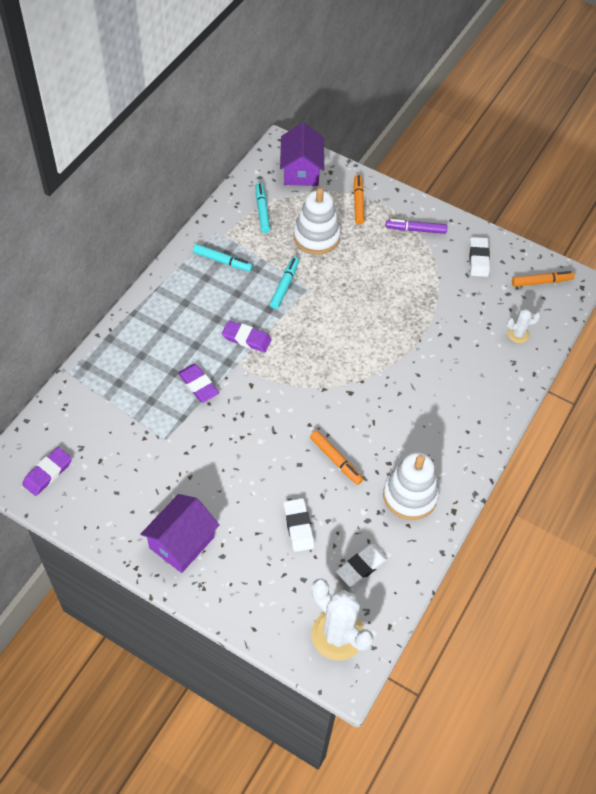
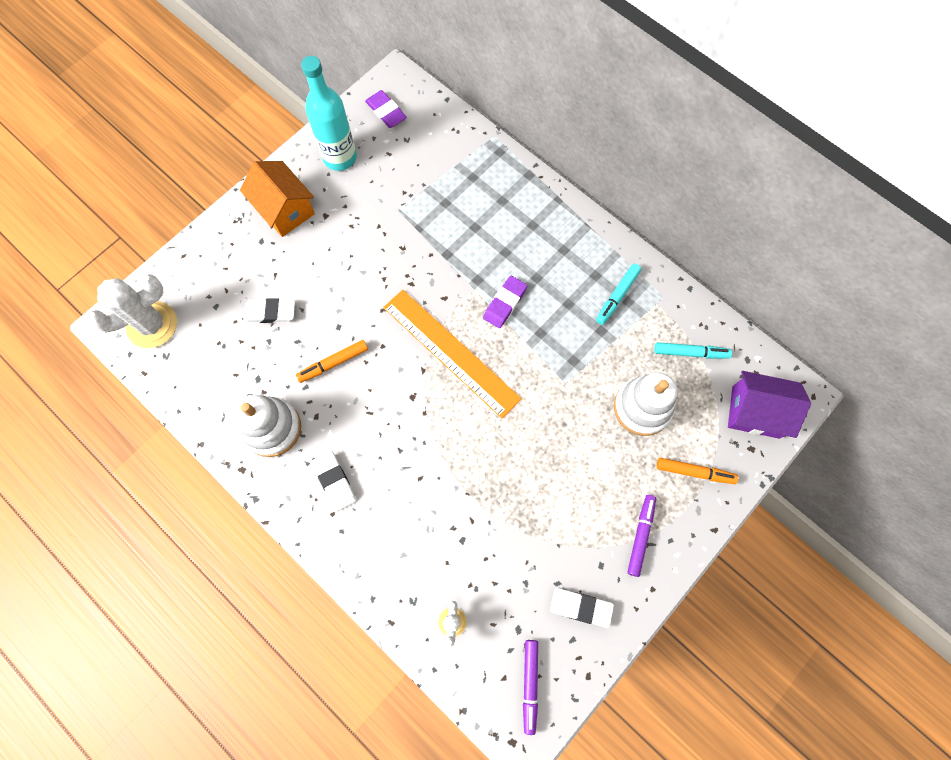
camera: 105 degrees right, 15 degrees up
purple house [140,494,219,573] -> orange house [240,161,315,237]
purple eraser [178,364,219,402] -> none
turquoise marker [270,257,299,309] -> none
white eraser [336,544,388,587] -> white eraser moved to [312,451,357,511]
orange marker [512,271,575,287] -> purple marker [523,640,538,735]
none -> turquoise bottle [301,56,357,171]
none -> orange ruler [383,290,522,418]

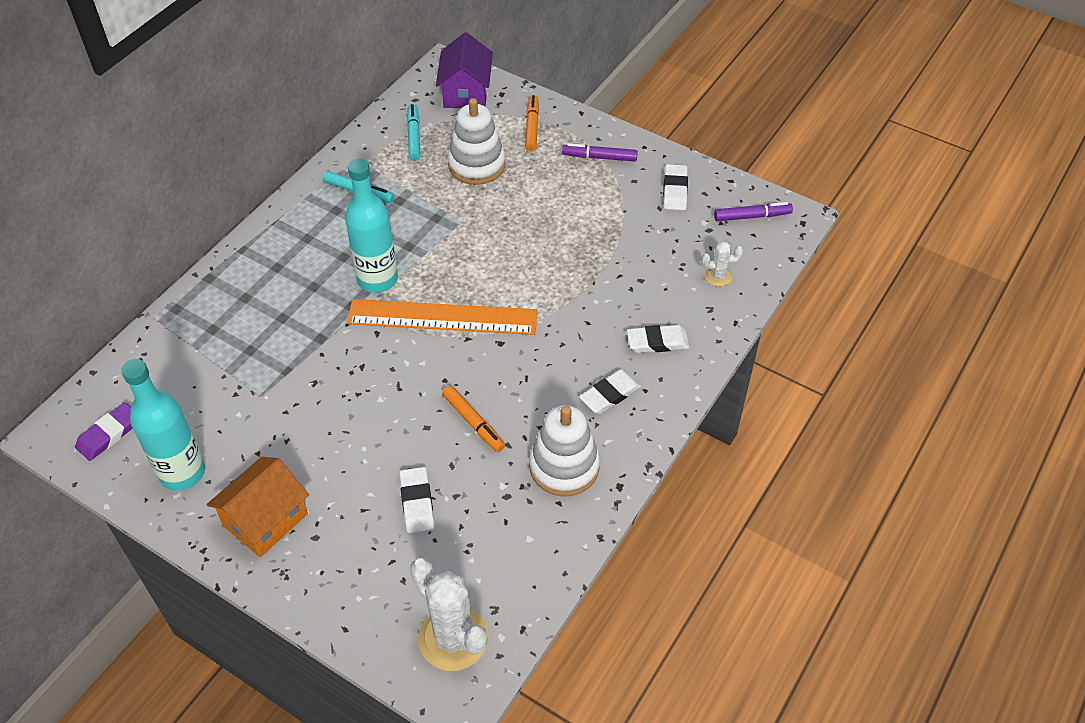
camera: 100 degrees left, 20 degrees down
orange ruler [383,290,522,418] -> orange ruler turned 60 degrees clockwise [347,299,538,335]
purple eraser [483,276,527,328] -> turquoise bottle [345,159,398,293]
none -> white eraser [627,325,690,353]

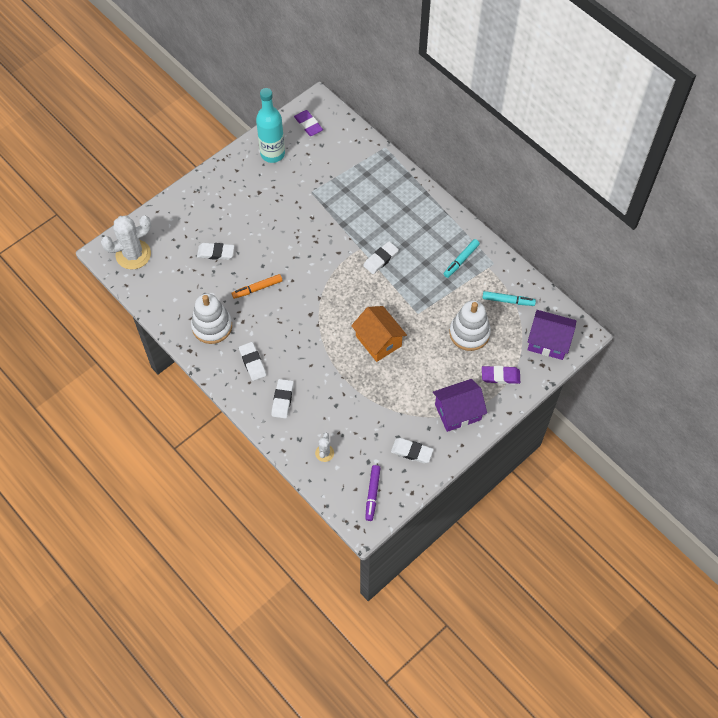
camera: 105 degrees right, 10 degrees up
orange house [207,457,309,557] -> orange house moved to [351,306,407,362]
turquoise bottle [345,159,398,293] -> white eraser [363,241,399,274]
orange ruler [347,299,538,335] -> none
orange marker [525,95,539,151] -> purple eraser [482,366,520,384]
purple marker [562,143,638,162] -> purple house [433,379,487,432]

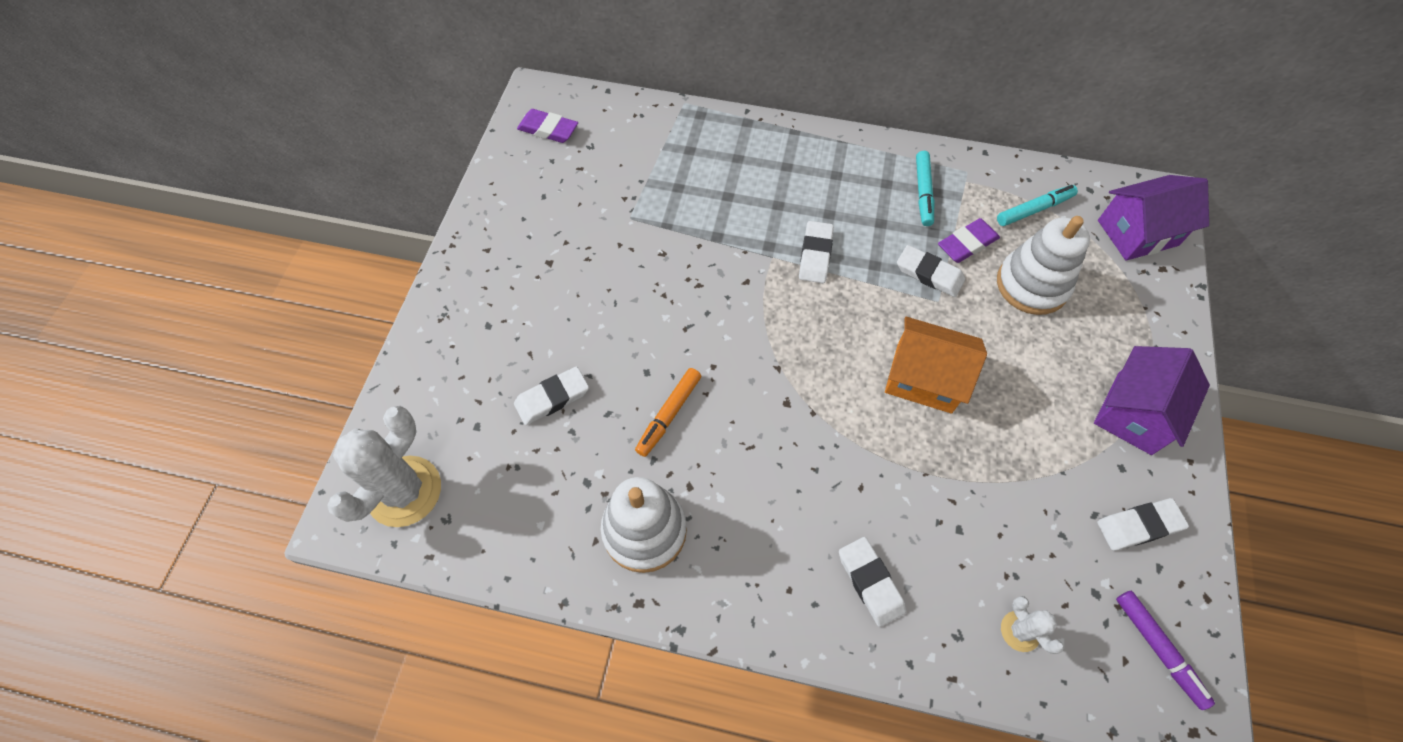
camera: 35 degrees left, 0 degrees up
white eraser [239,342,266,381] -> white eraser moved to [897,245,965,297]
turquoise bottle [256,88,285,163] -> none
purple eraser [482,366,520,384] -> purple eraser moved to [938,218,1000,263]

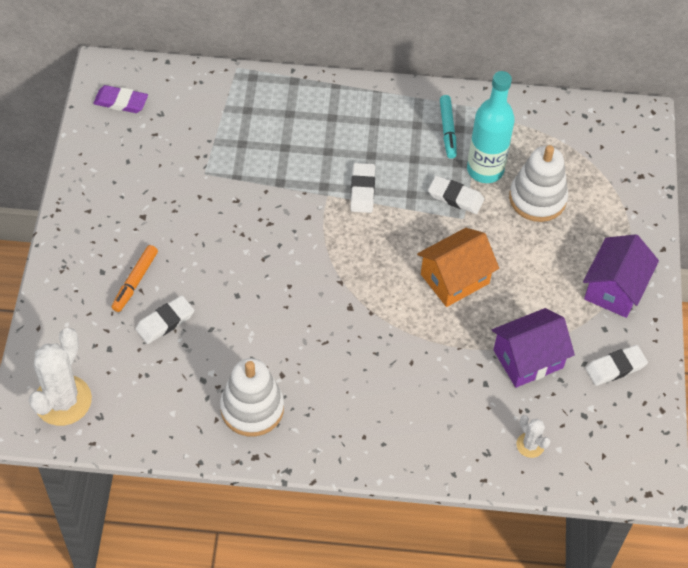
camera: 10 degrees left, 5 degrees down
orange marker [635,368,701,457] -> orange marker moved to [112,245,158,312]
white eraser [839,537,906,627] -> none
orange house [885,317,987,414] -> orange house turned 45 degrees counterclockwise [417,228,499,307]
purple eraser [938,218,1000,263] -> turquoise bottle [467,71,515,183]
turquoise marker [997,185,1078,226] -> none
purple house [1098,175,1209,261] -> purple house moved to [492,308,575,388]
purple marker [1116,591,1215,710] -> none

